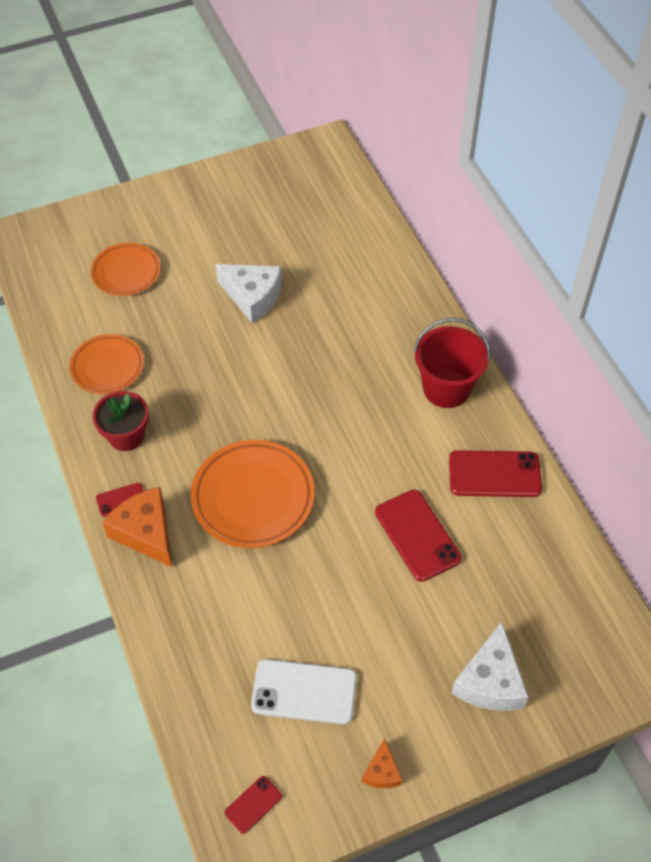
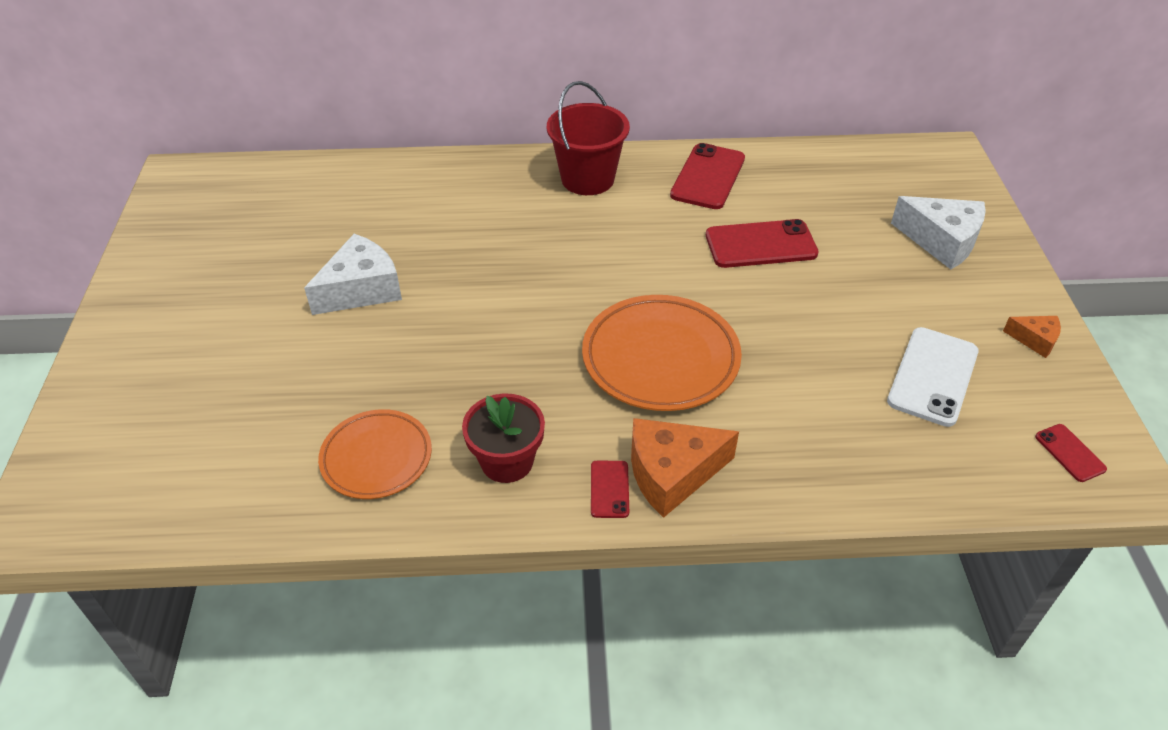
camera: 70 degrees left, 10 degrees down
orange plate [91,243,160,296] -> none

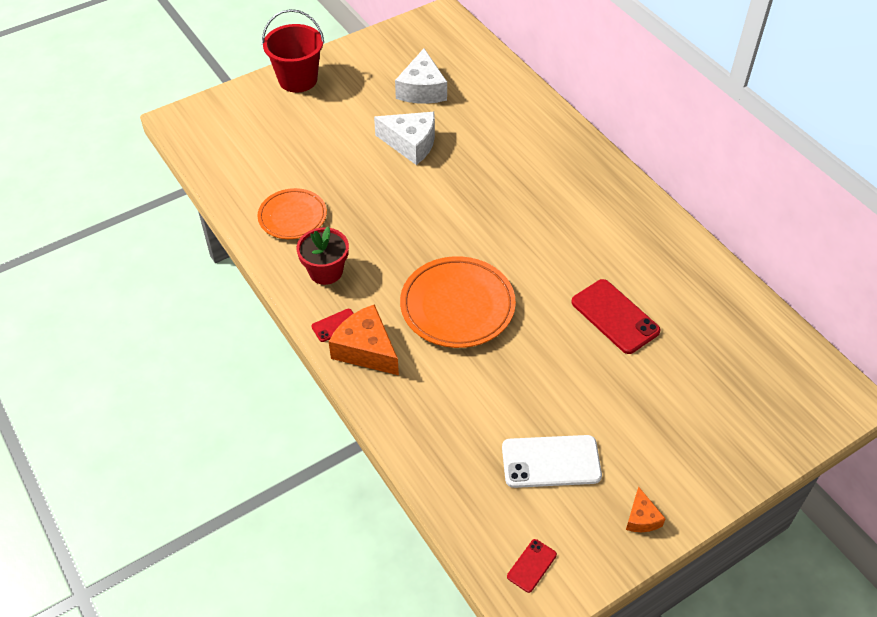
camera: 60 degrees right, 5 degrees up
red bucket [547,81,630,195] -> red bucket moved to [262,9,324,93]
red phone [670,143,745,209] -> none
white cheese [891,196,986,269] -> white cheese moved to [395,49,447,104]

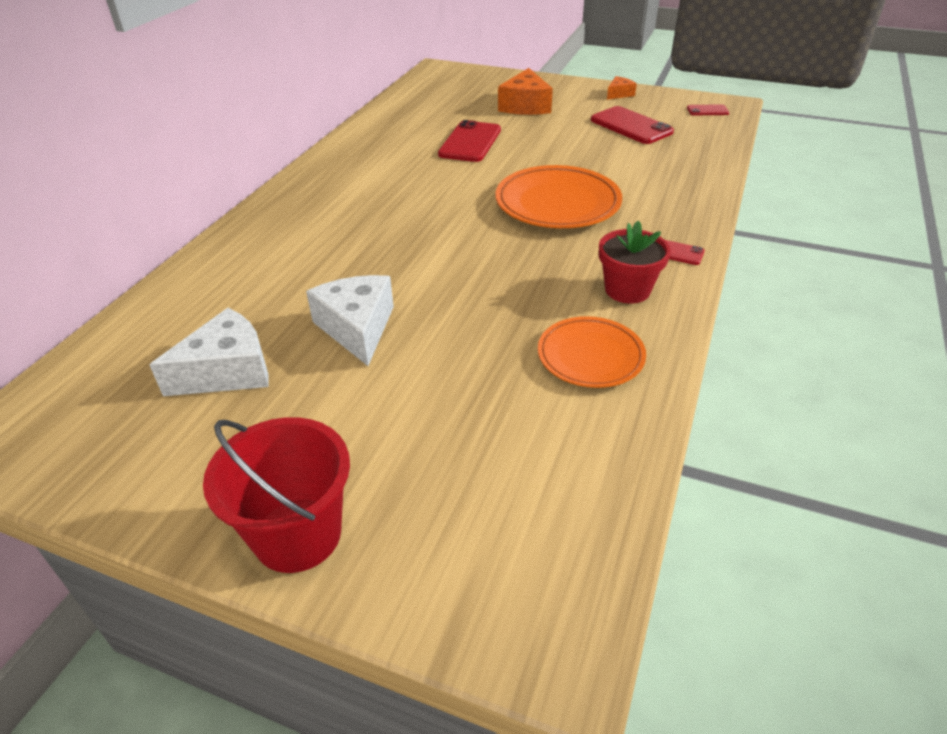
camera: 125 degrees left, 10 degrees down
orange cheese [329,304,399,375] -> orange cheese moved to [498,68,553,115]
white phone [502,435,602,488] -> red phone [591,106,674,144]

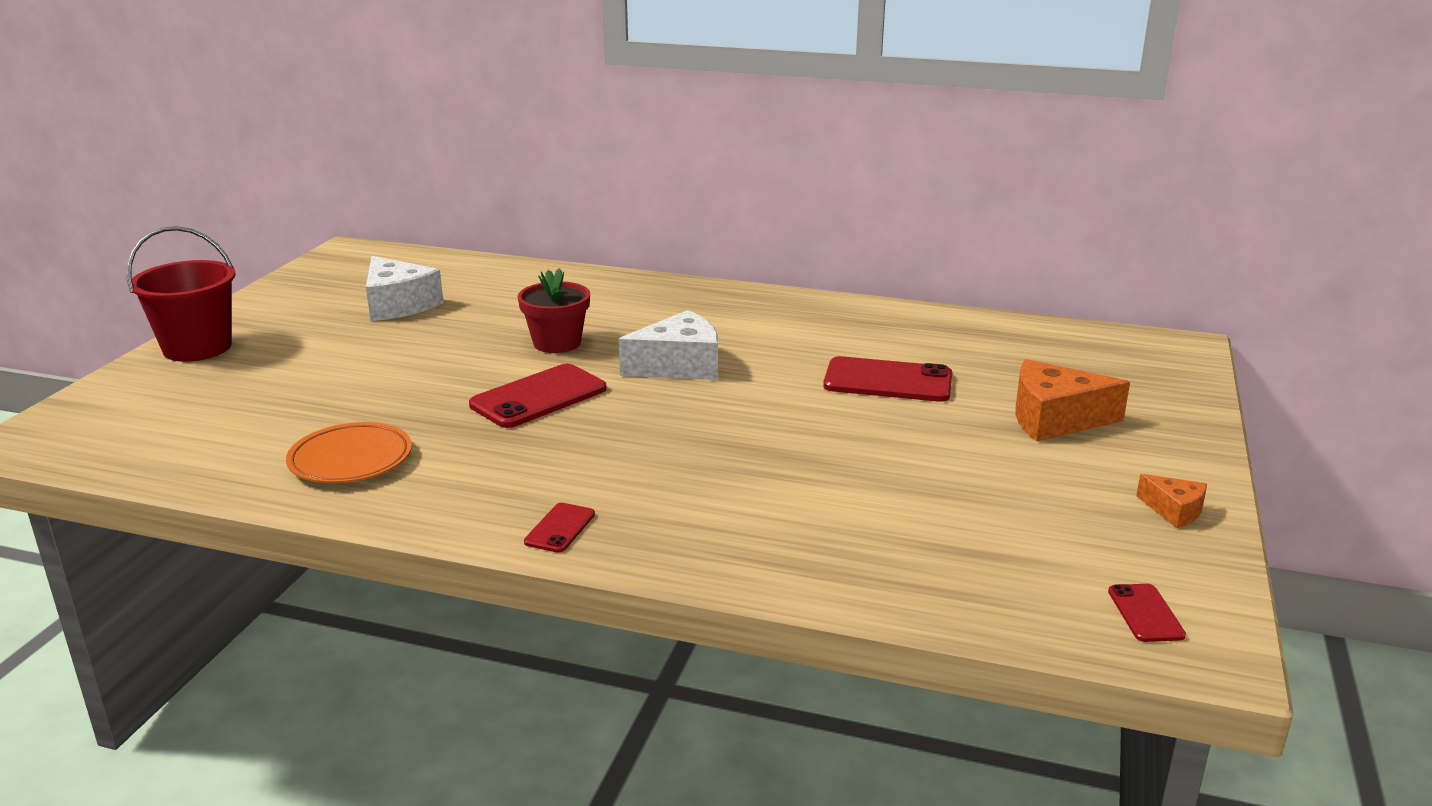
camera: 85 degrees right, 15 degrees down
white cheese [306,275,394,366] -> white cheese moved to [619,310,718,380]
orange plate [495,165,622,228] -> none
red phone [591,106,674,144] -> red phone moved to [469,364,607,428]
red flower pot [599,221,671,304] -> red flower pot moved to [518,268,590,353]

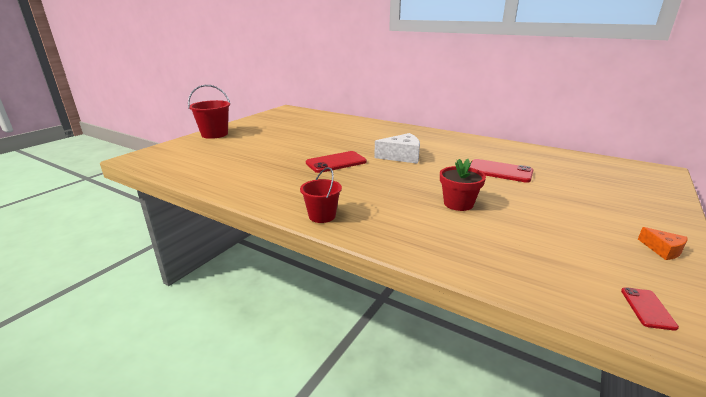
camera: 15 degrees right, 0 degrees up
orange plate [286,422,412,483] -> none
white cheese [366,256,444,321] -> none
red flower pot [518,268,590,353] -> red flower pot moved to [440,159,486,211]
red phone [524,503,595,553] -> red bucket [300,167,342,223]
orange cheese [1015,359,1130,441] -> none

